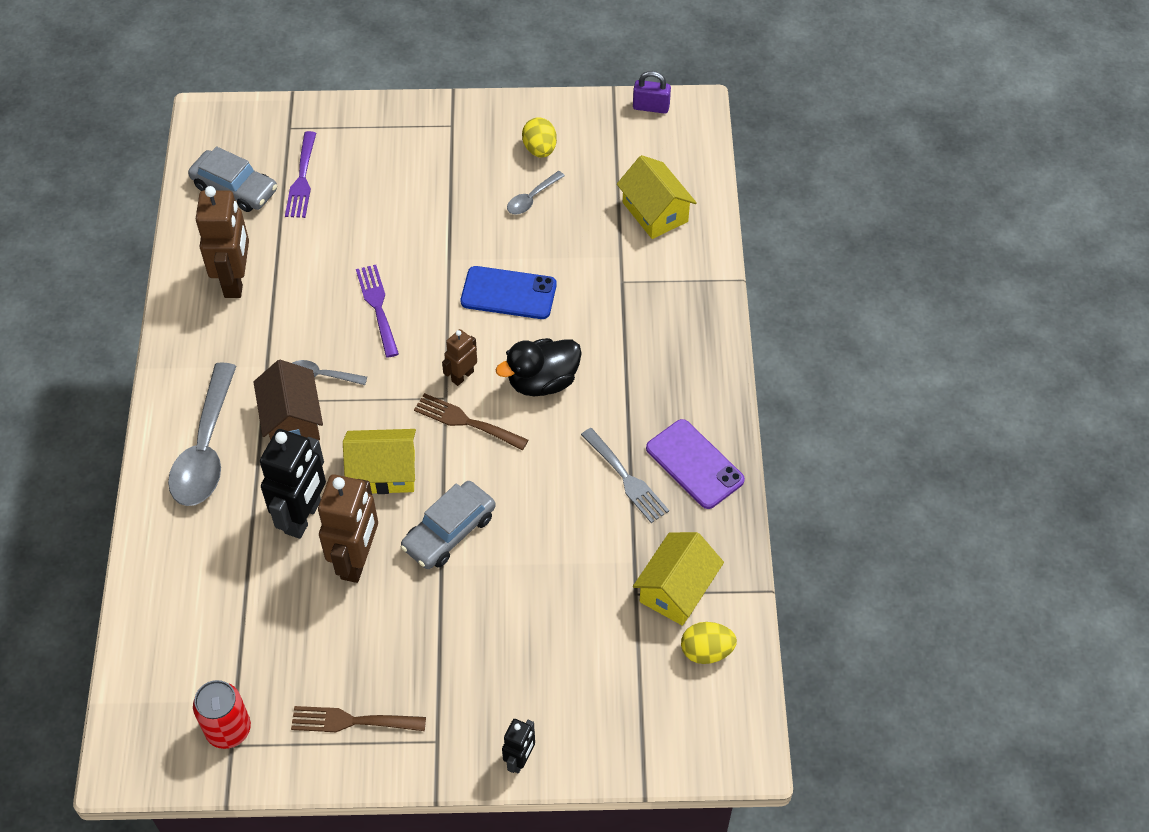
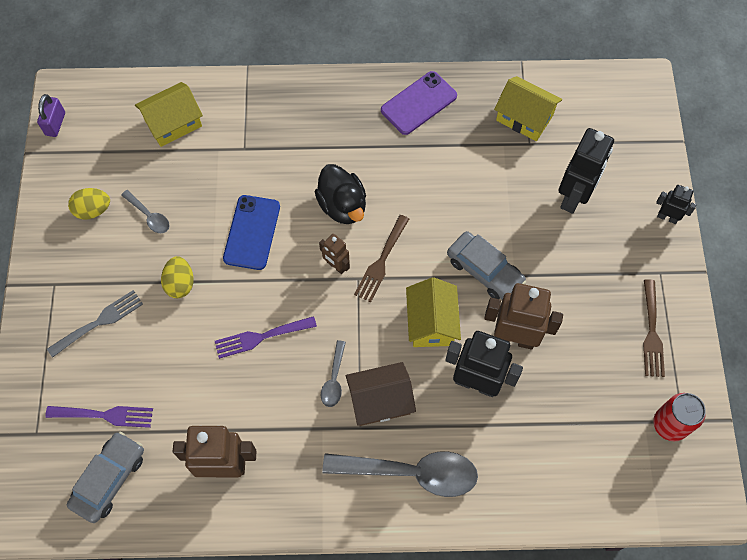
camera: 90 degrees left, 10 degrees up
grey fork [581,428,669,523] -> grey fork moved to [47,290,143,358]
yellow egg [681,622,737,664] -> yellow egg moved to [161,256,194,298]
none -> black robot [558,128,614,214]

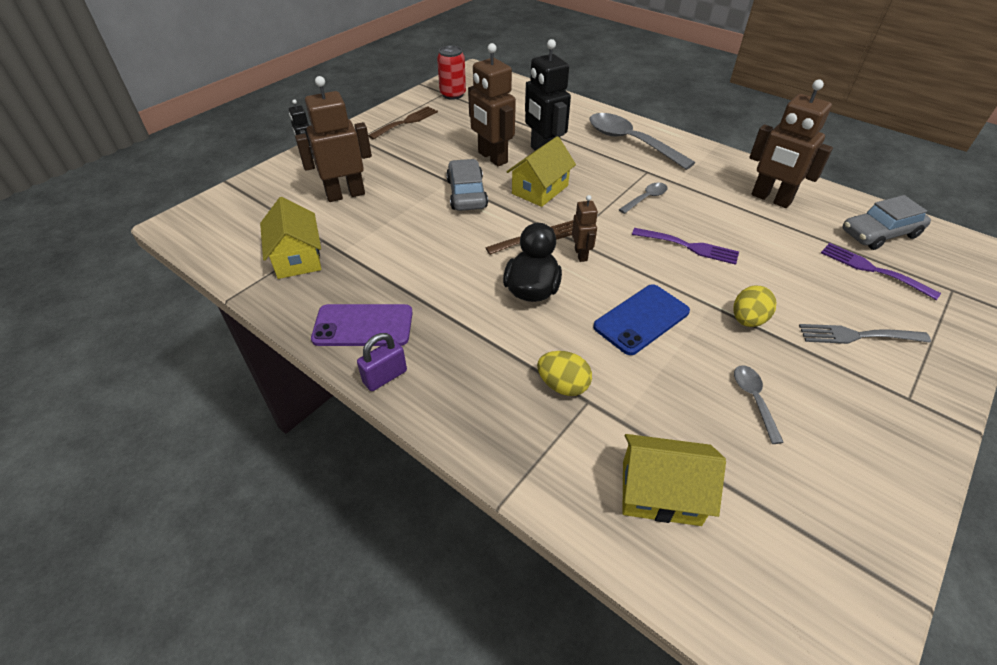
camera: 140 degrees left, 20 degrees down
purple padlock [37,94,65,137] -> purple padlock moved to [357,333,407,391]
yellow egg [68,188,110,220] -> yellow egg moved to [537,351,592,396]
brown house [346,362,416,426] -> none
black robot [558,128,614,214] -> brown robot [295,76,372,202]

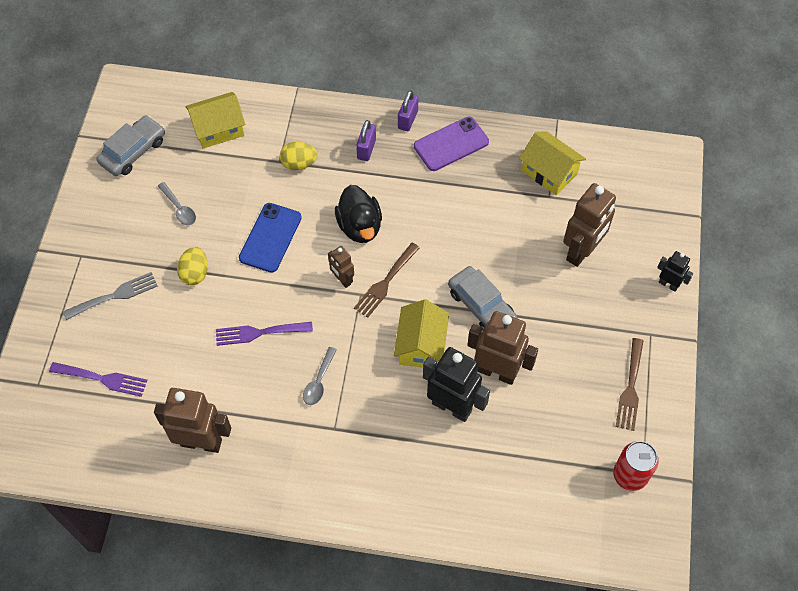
camera: 150 degrees right, 15 degrees up
grey spoon [589,113,695,170] -> none
grey car [843,195,931,250] -> grey car moved to [96,115,165,176]
none -> purple padlock [356,120,376,161]

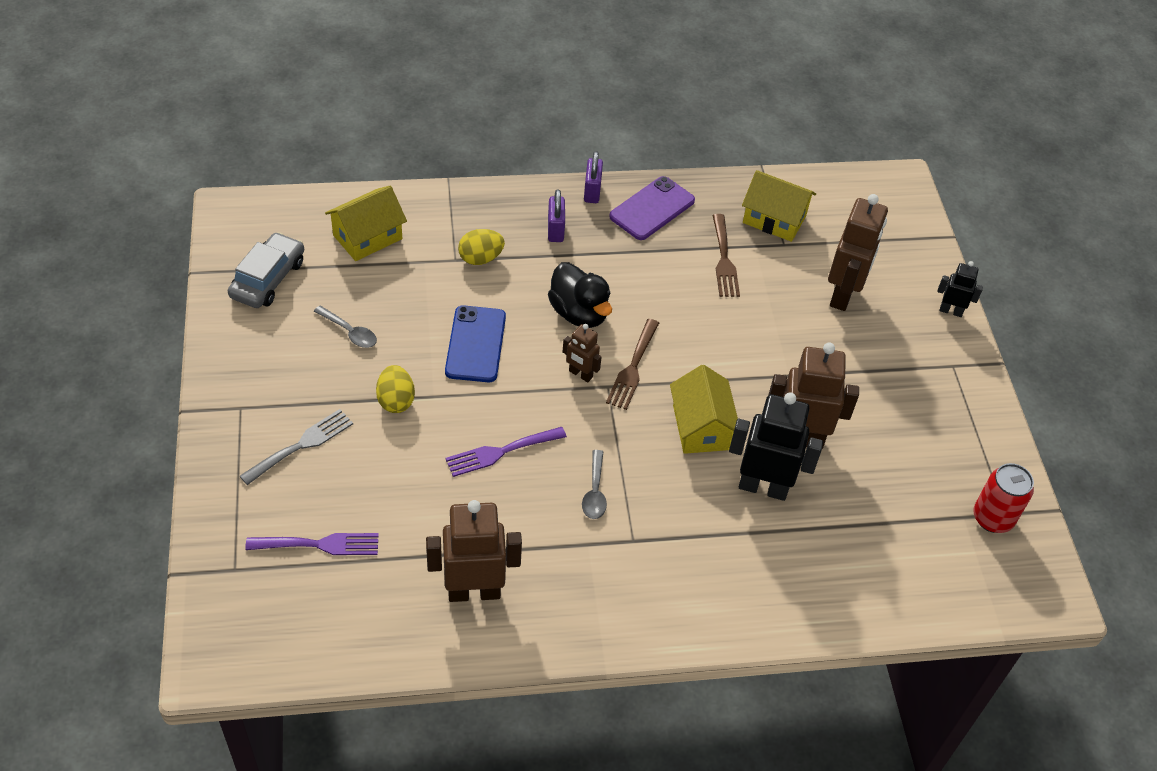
camera: 20 degrees left, 10 degrees down
grey car [448,266,517,331] -> none
brown fork [616,338,644,431] -> brown fork moved to [712,214,740,297]

